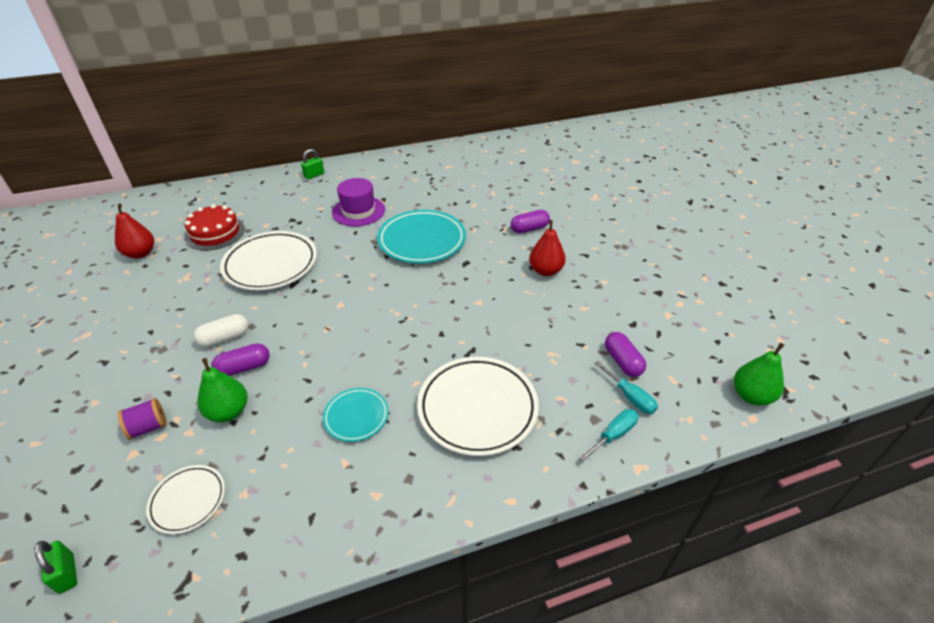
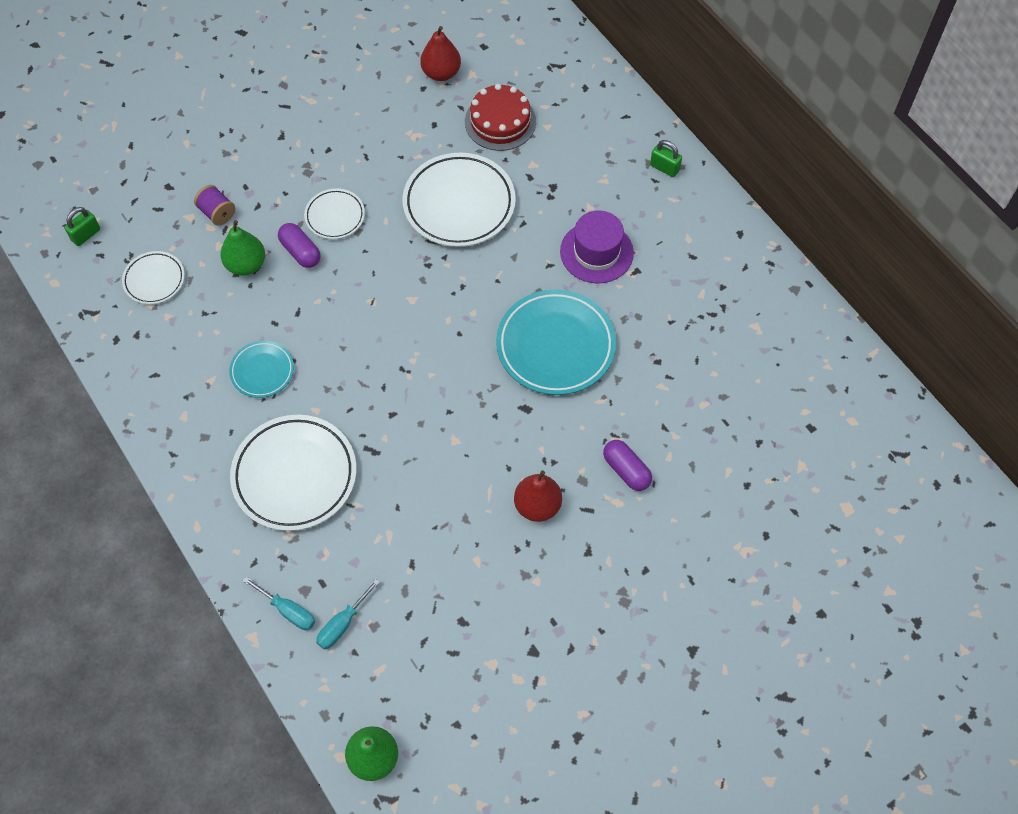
camera: 75 degrees right, 20 degrees up
white capsule [194,314,249,347] -> white plate [304,189,365,239]
purple capsule [605,332,646,377] -> none

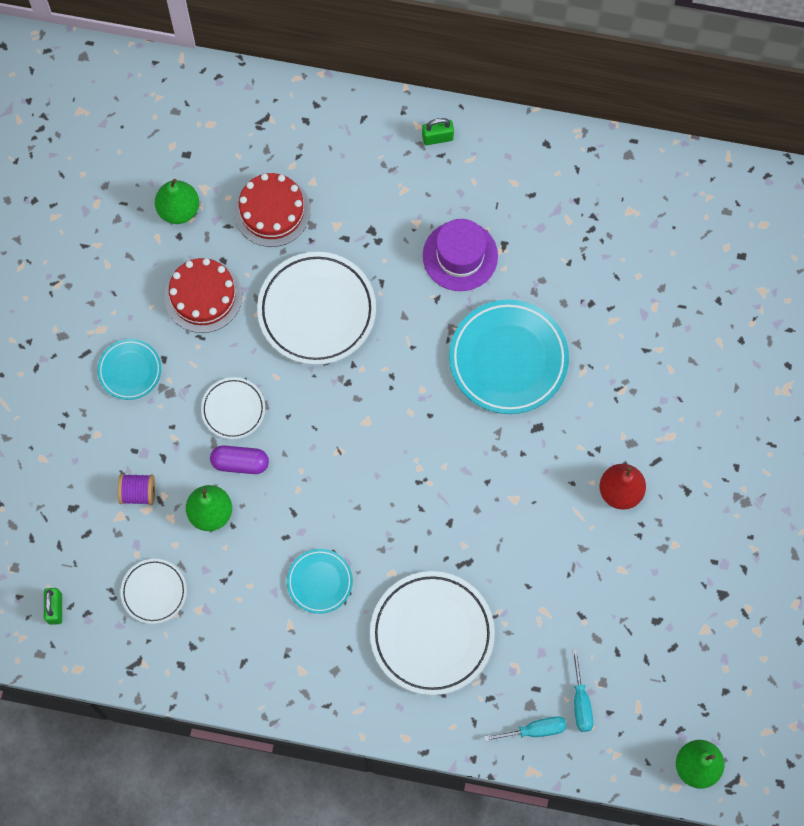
camera: 45 degrees left, 10 degrees up
red pear [420,26,461,81] -> green pear [155,179,199,224]
purple capsule [603,440,652,491] -> none
none -> turquoise plate [97,339,162,400]
none -> red cake [164,258,242,333]

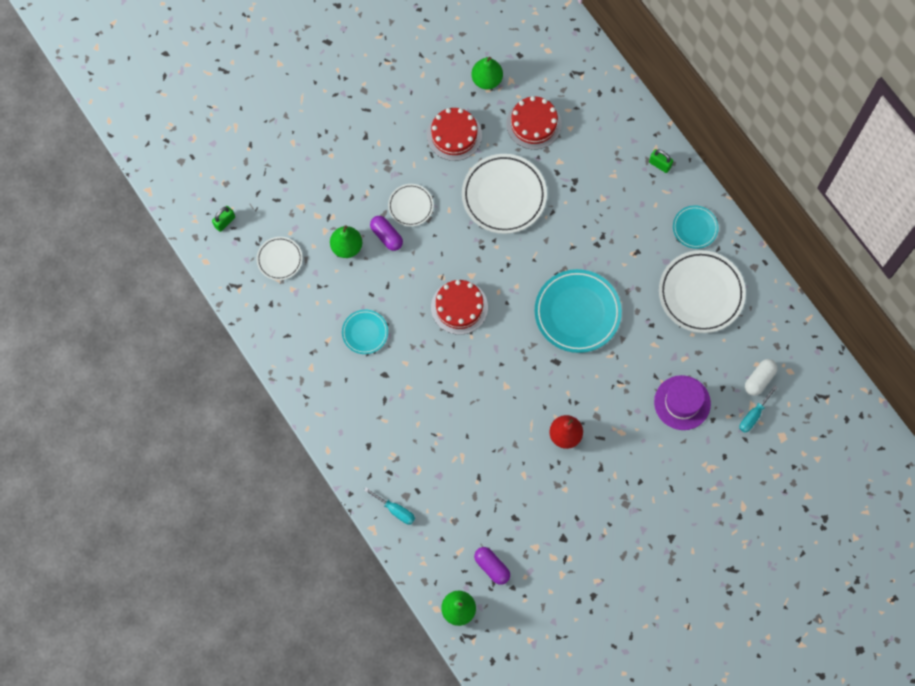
camera: 45 degrees right, 0 degrees up
turquoise plate [97,339,162,400] -> turquoise plate moved to [673,206,719,249]
purple spool [118,474,155,505] -> none
white plate [370,571,495,695] -> white plate moved to [659,250,746,333]
purple hat [423,219,498,291] -> purple hat moved to [654,375,711,430]
turquoise screwdriver [572,649,593,732] -> turquoise screwdriver moved to [739,385,778,433]
none -> red cake [431,280,488,335]
none -> purple capsule [474,547,510,585]
none -> white capsule [745,359,778,396]

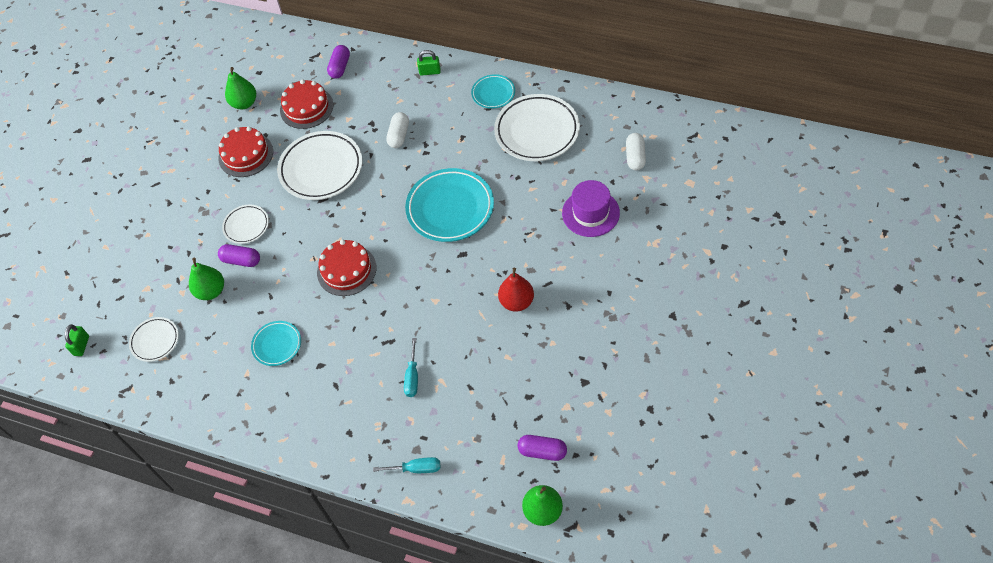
camera: 30 degrees left, 15 degrees down
turquoise screwdriver [739,385,778,433] -> turquoise screwdriver moved to [404,338,418,397]
none -> purple capsule [327,45,350,78]
none -> white capsule [386,112,409,148]

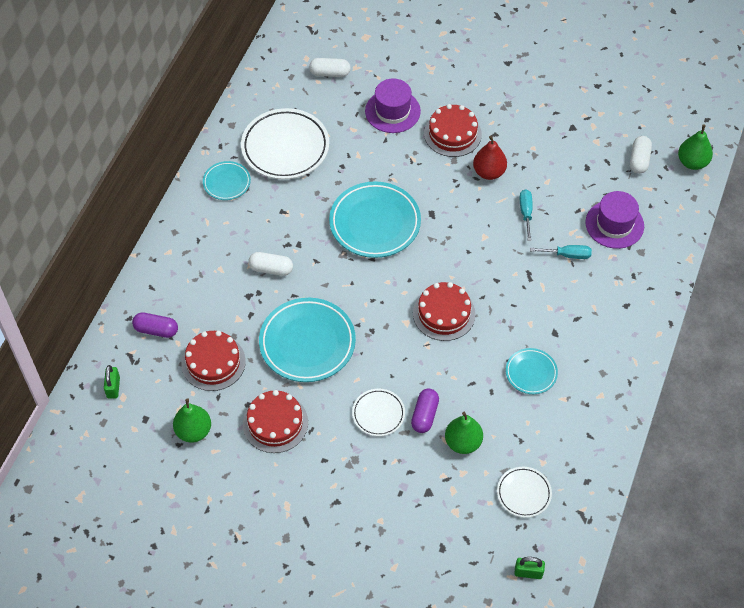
camera: 95 degrees left, 0 degrees up
white plate [277,131,362,200] -> turquoise plate [259,298,356,382]
turquoise screwdriver [373,457,440,473] -> turquoise screwdriver moved to [519,189,533,241]
green padlock [417,50,441,76] -> green padlock moved to [104,365,120,399]
purple capsule [518,435,567,461] -> white capsule [630,136,652,174]
none -> red cake [424,104,482,157]
none -> purple hat [585,191,644,249]

